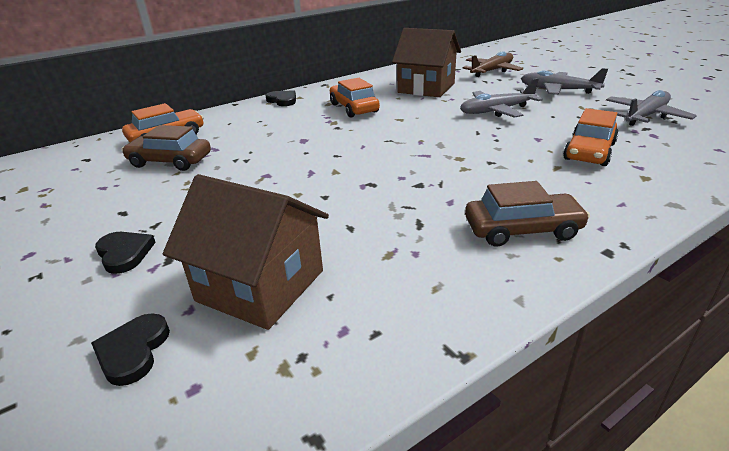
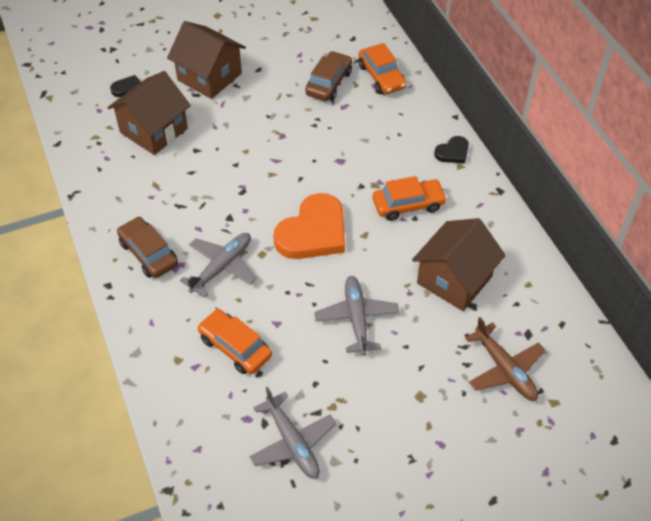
camera: 100 degrees right, 20 degrees up
black heart [95,232,156,274] -> brown house [167,21,246,99]
brown car [465,181,590,247] -> brown car turned 135 degrees clockwise [117,216,178,278]
grey plane [521,68,608,95] -> grey plane moved to [180,233,257,298]
none -> orange heart [274,193,345,259]

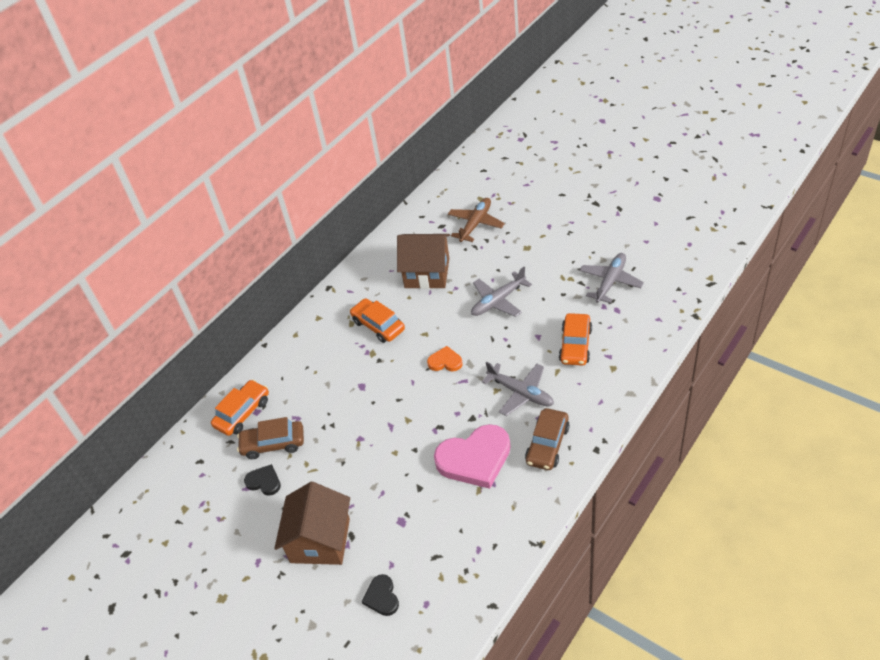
camera: 115 degrees left, 5 degrees down
brown house [107,71,191,155] -> none
grey plane [180,233,257,298] -> grey plane turned 150 degrees counterclockwise [482,361,554,416]
orange heart [274,193,345,259] -> orange heart [427,346,463,371], size x0.49
black heart [434,136,469,164] -> black heart moved to [244,464,281,496]
none -> pink heart [434,424,511,489]

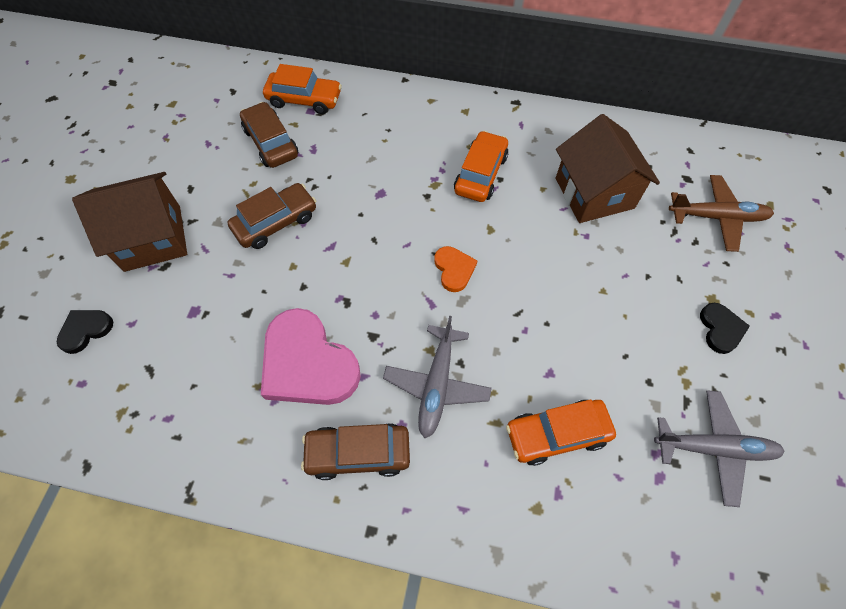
camera: 60 degrees right, 15 degrees up
black heart [244,464,281,496] -> black heart moved to [700,303,750,354]
grey plane [471,267,532,317] -> none
none -> brown car [228,183,316,249]

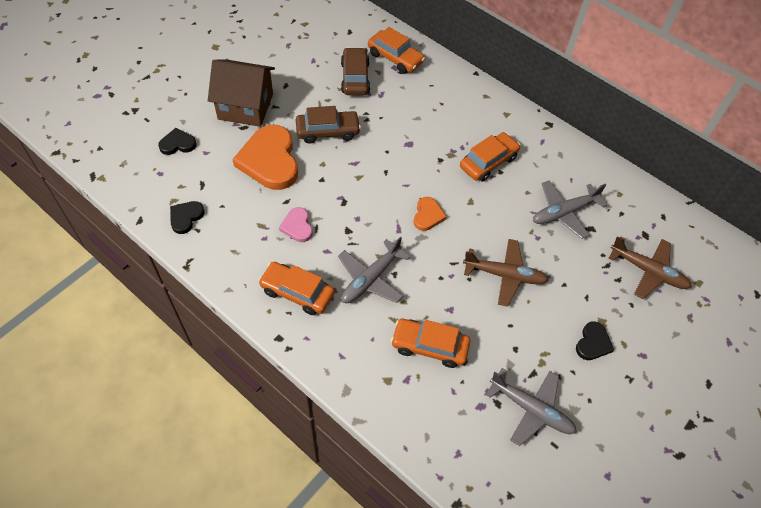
camera: 25 degrees right, 5 degrees down
pink heart [261,308,361,405] -> pink heart [279,207,313,242], size x0.49
brown car [301,423,410,480] -> orange car [258,262,335,315]
brown house [556,114,660,223] -> grey plane [533,181,607,239]
none -> black heart [170,201,205,234]
none -> orange heart [232,125,298,190]
none -> brown plane [463,239,549,307]

